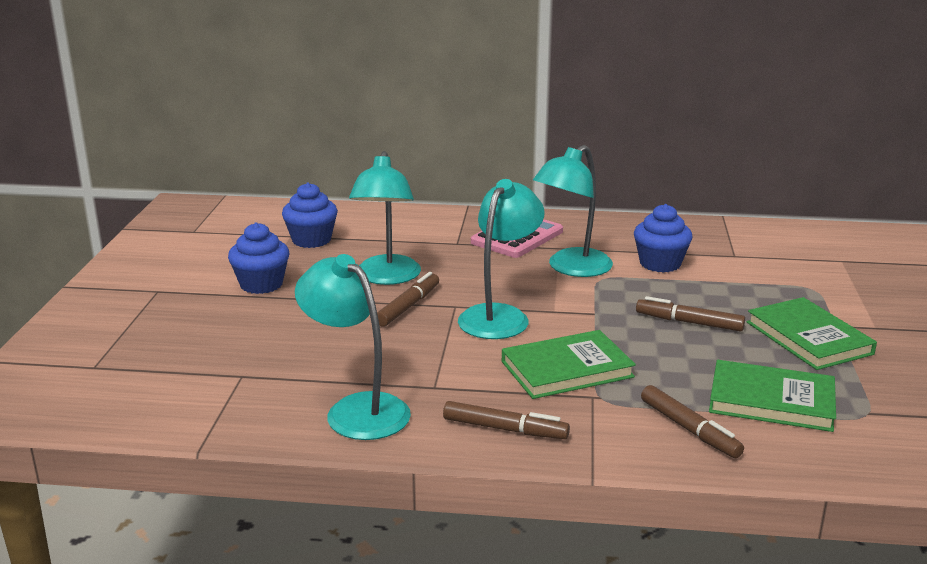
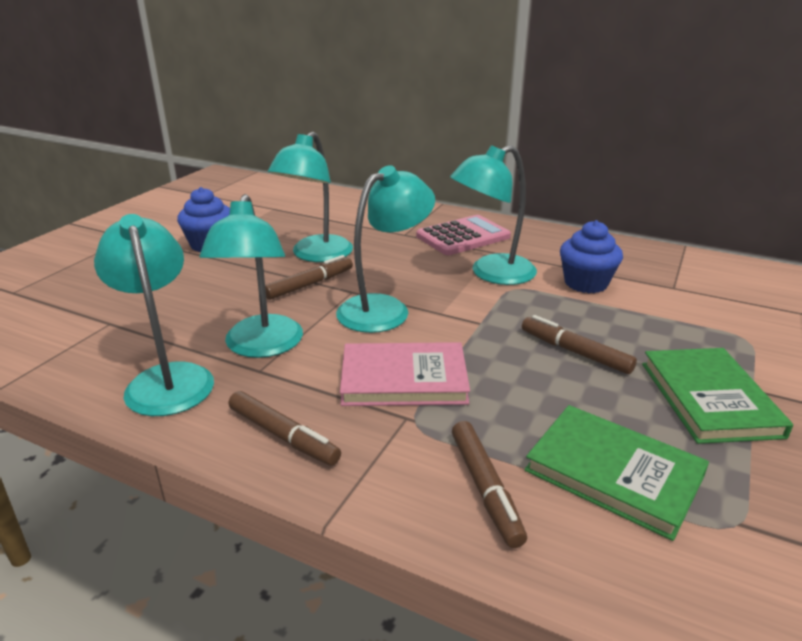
camera: 20 degrees right, 5 degrees up
blue cupcake [282,183,338,248] -> none
green book [502,330,636,399] -> pink book [340,342,470,406]
none -> turquoise lamp [199,194,303,358]

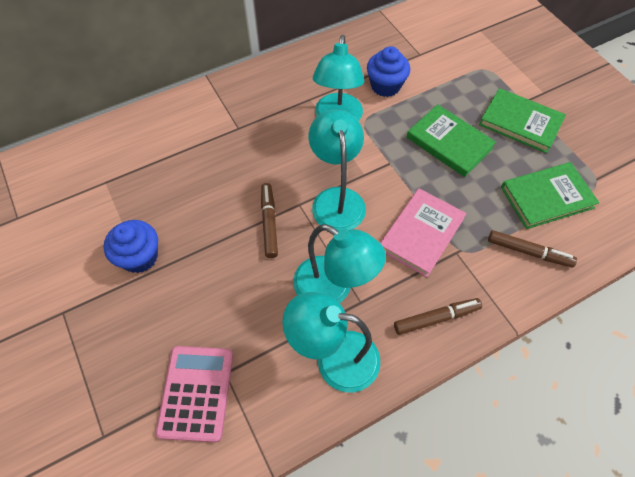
camera: 55 degrees left, 30 degrees up
turquoise lamp [268,132,353,262] -> none
pink calculator [416,215,511,255] -> pink calculator moved to [156,346,233,442]
brown marker [522,315,637,374] -> green book [407,104,496,177]

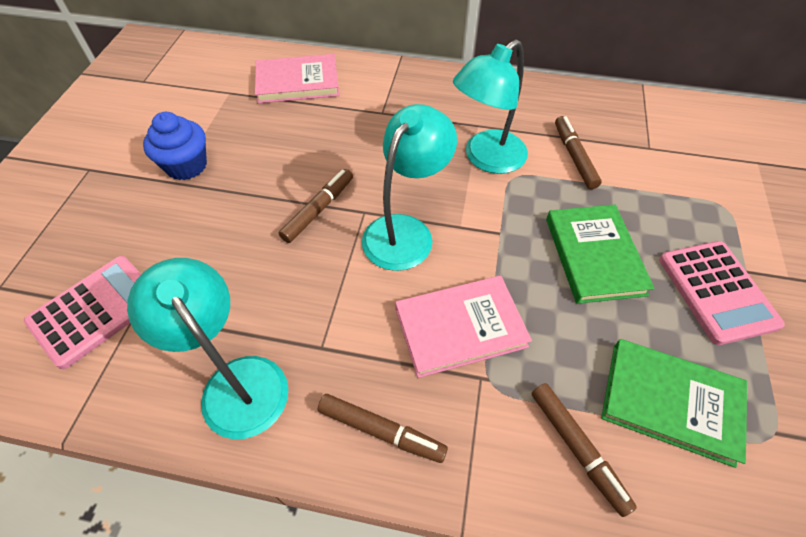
camera: 40 degrees right, 5 degrees down
turquoise lamp [293,224,386,303] -> none
blue cupcake [367,46,410,97] -> brown marker [555,116,602,189]
green book [479,88,566,153] -> pink calculator [659,241,785,345]
none -> pink book [255,54,339,103]

